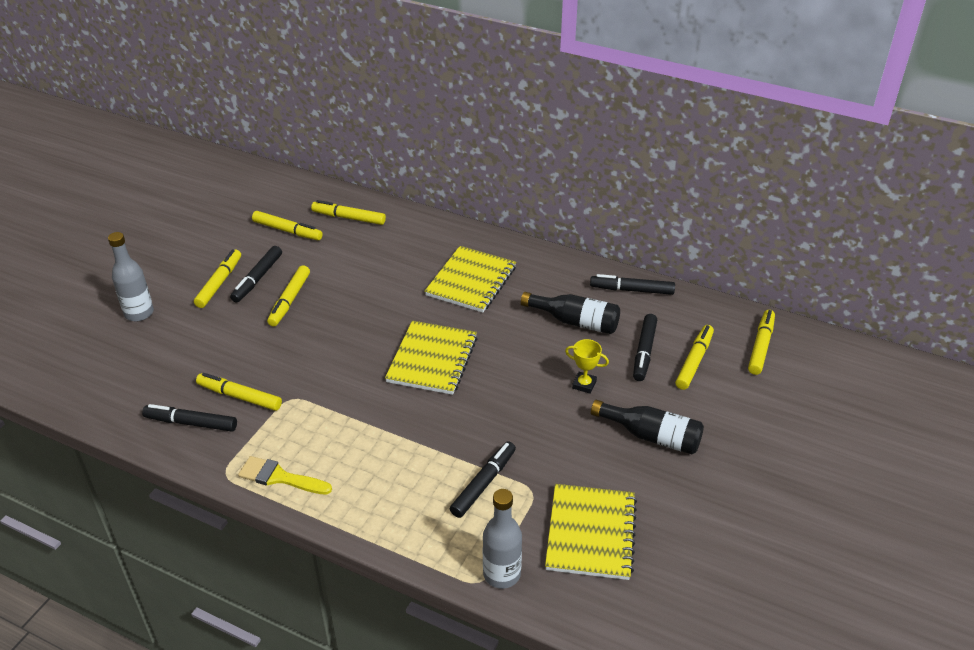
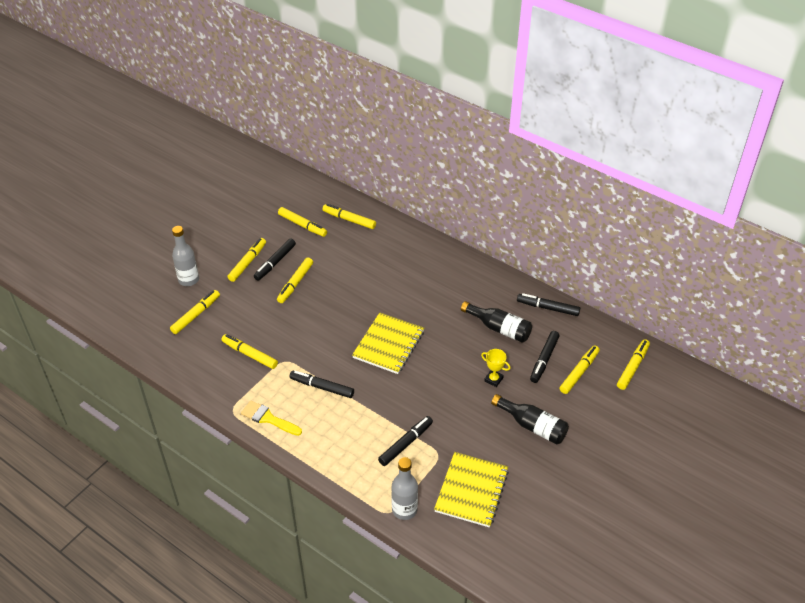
camera: 10 degrees right, 5 degrees up
black marker [142,404,237,432] -> black marker moved to [289,371,354,398]
yellow notebook [425,246,516,313] -> none
none -> yellow marker [170,290,220,334]

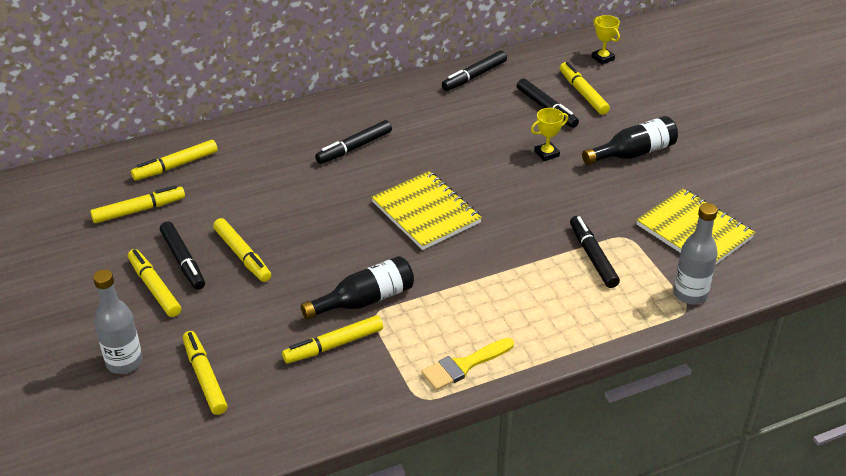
camera: 60 degrees left, 5 degrees down
black marker [289,371,354,398] -> black marker moved to [315,120,392,164]
black bottle [461,301,532,343] -> black bottle moved to [301,256,414,320]
yellow marker [617,339,650,390] -> yellow trophy [591,15,620,65]

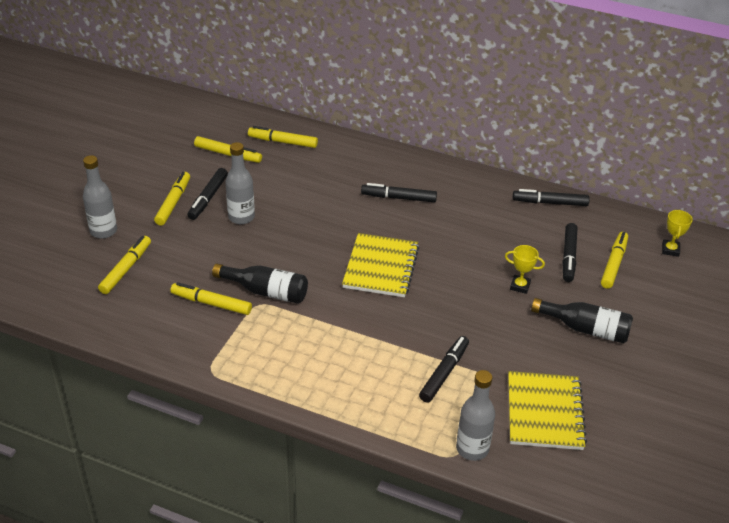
camera: 45 degrees right, 0 degrees up
yellow marker [213,218,271,282] -> grey bottle [225,142,255,224]
yellow brush [421,338,514,390] -> none

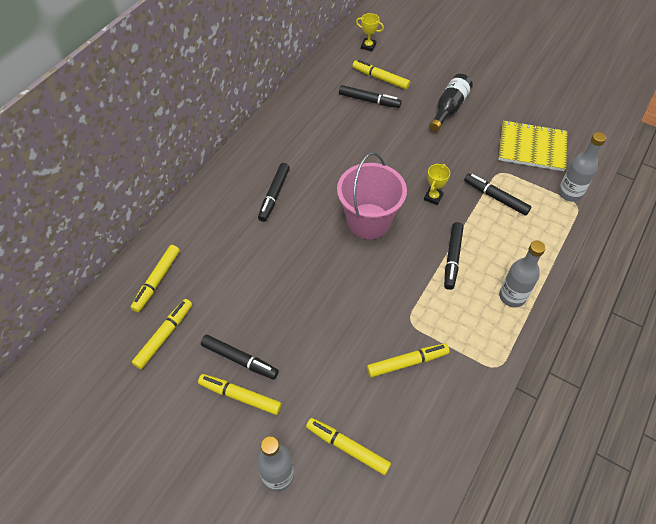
camera: 80 degrees left, 15 degrees up
yellow marker [170,282,252,315] -> yellow marker turned 135 degrees counterclockwise [367,343,450,378]
black bottle [212,263,308,304] -> none
grey bottle [225,142,255,224] -> grey bottle moved to [499,241,546,307]
yellow notebook [342,233,419,297] -> pink bucket [337,152,407,239]
yellow trophy [505,245,545,294] -> yellow trophy moved to [424,164,450,205]
black marker [513,189,590,206] -> black marker moved to [444,222,464,290]

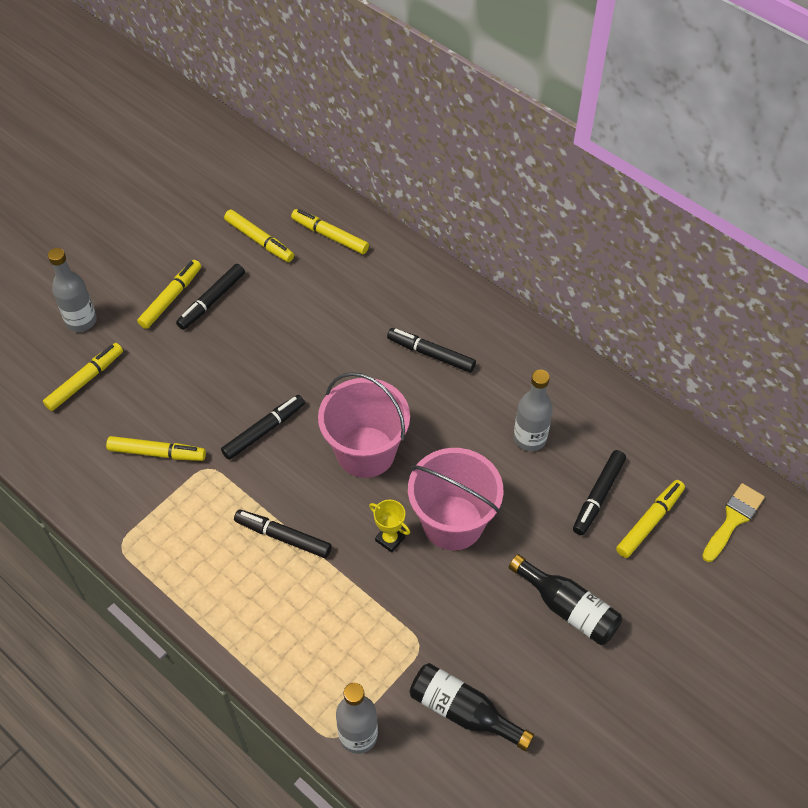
camera: 100 degrees right, 0 degrees up
yellow trophy [356,13,384,51] -> yellow brush [702,483,765,562]
yellow marker [367,343,450,378] -> yellow marker turned 75 degrees counterclockwise [106,436,206,461]
black marker [464,173,531,216] -> black marker moved to [221,395,305,460]
yellow notebook [498,120,568,171] -> black bottle [409,663,534,751]
grey bottle [499,241,546,307] -> grey bottle moved to [514,370,553,451]
none -> pink bucket [408,448,503,550]

